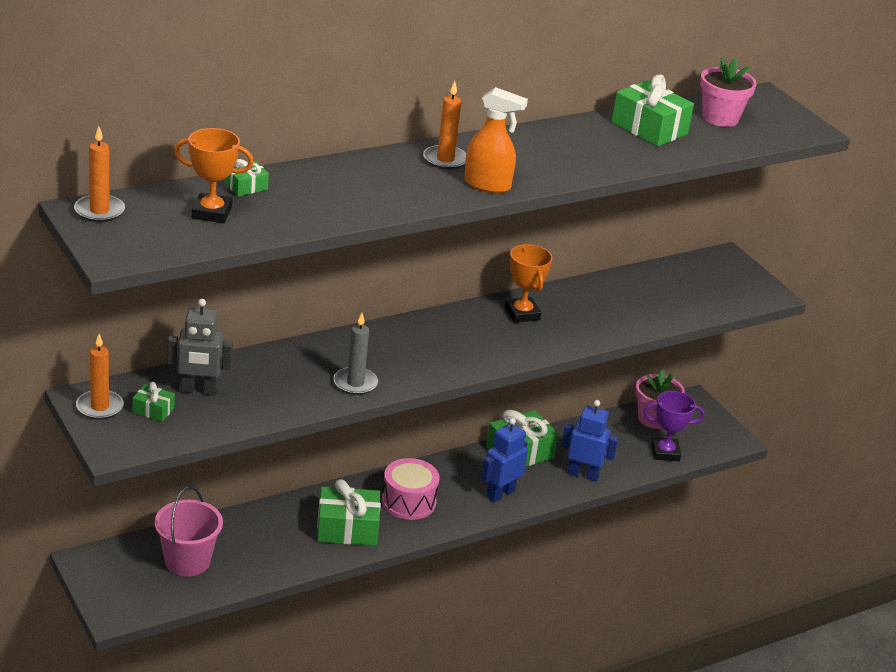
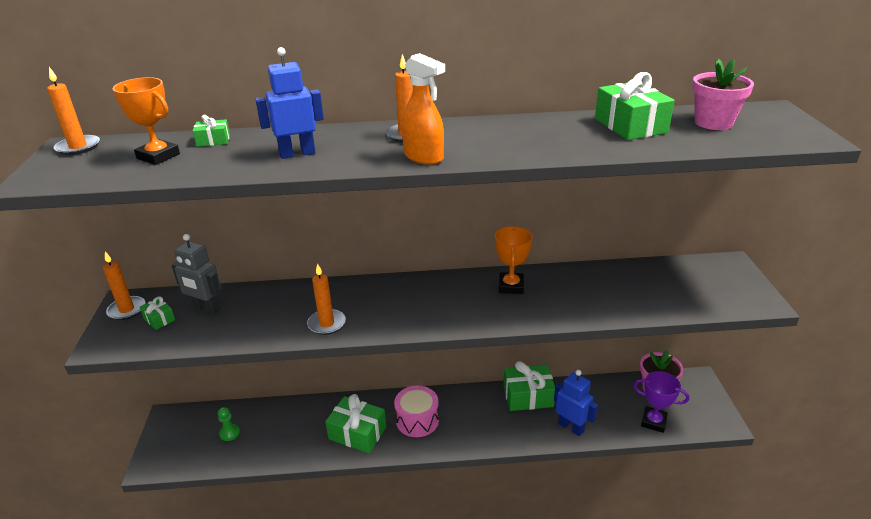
camera: 30 degrees right, 0 degrees up
pink bucket [154,486,223,577] -> green pawn [218,407,240,441]
grey candle [333,313,378,395] -> orange candle [307,263,346,335]
blue robot [481,418,528,502] -> blue robot moved to [255,47,324,159]

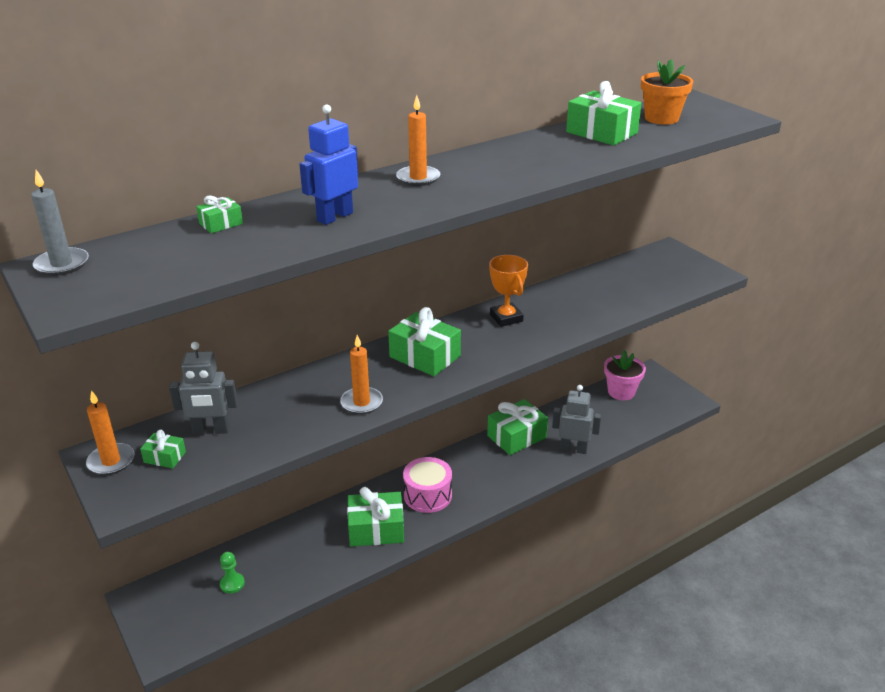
camera: 30 degrees left, 0 degrees up
orange candle [47,67,100,155] -> grey candle [31,170,89,276]
orange trophy [113,77,180,165] -> none
orange spray bottle [402,53,445,165] -> none
blue robot [554,370,598,436] -> grey robot [552,385,601,454]
purple trophy [633,371,689,433] -> none
pink flower pot [692,59,754,130] -> orange flower pot [641,59,693,125]
none -> green gift [388,307,461,376]

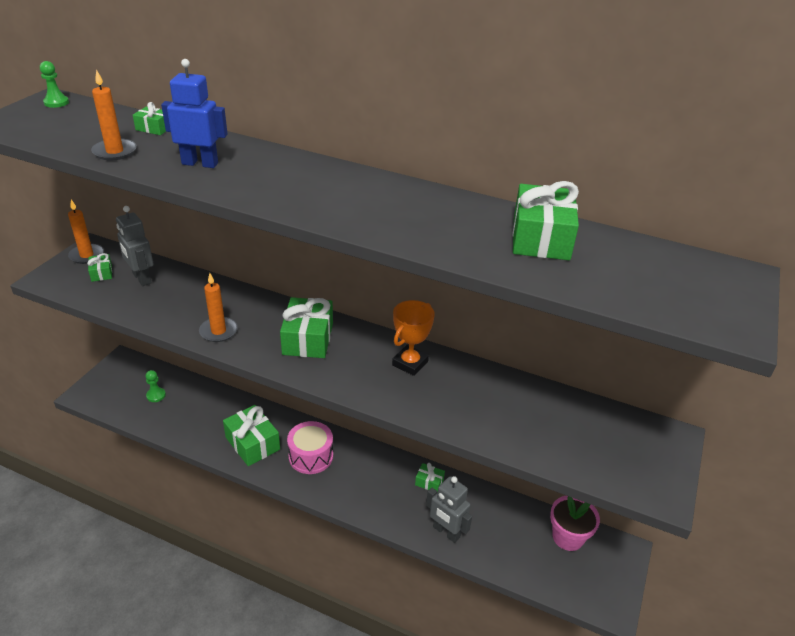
camera: 55 degrees right, 5 degrees up
grey candle [31,170,89,276] -> green pawn [40,61,69,108]
orange candle [396,95,440,186] -> orange candle moved to [91,69,137,160]
green gift [487,399,548,455] -> green gift [415,463,445,492], size x0.50
grey robot [552,385,601,454] -> grey robot turned 150 degrees clockwise [426,476,472,543]
orange flower pot [641,59,693,125] -> none

